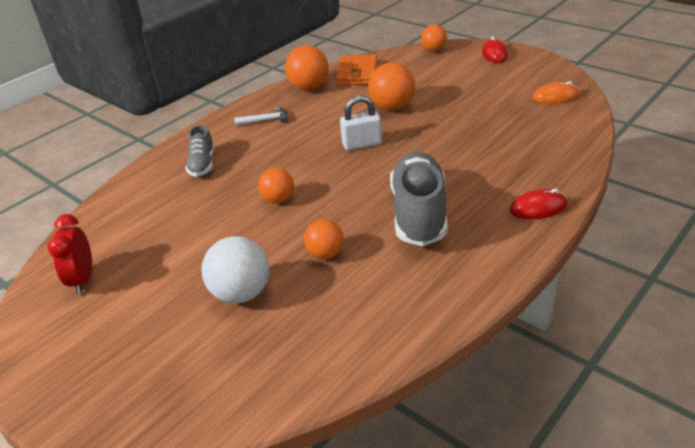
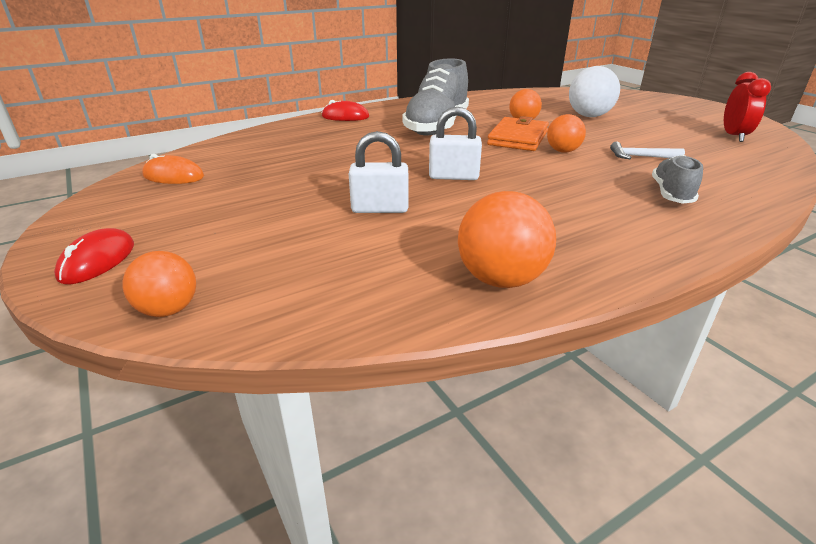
camera: 165 degrees left, 5 degrees down
white hammer [234,107,288,126] -> white hammer moved to [610,142,685,159]
orange wallet [337,55,377,86] -> orange wallet moved to [487,116,549,151]
orange ball [368,63,415,110] -> white padlock [349,131,408,213]

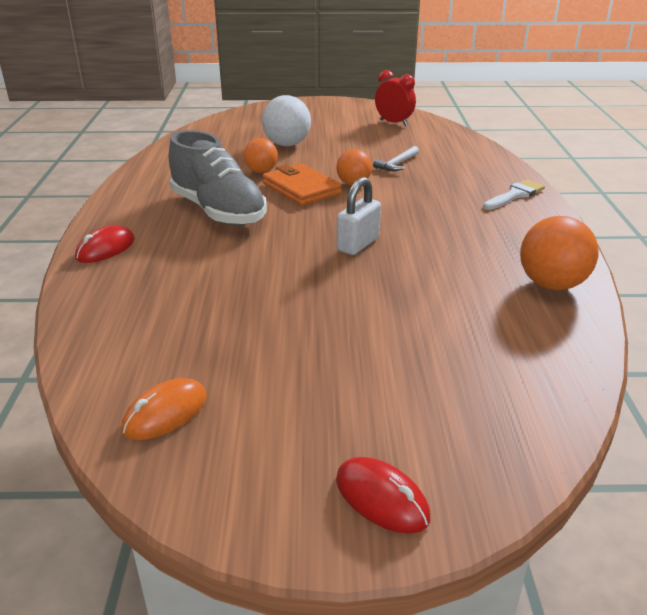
camera: 60 degrees left, 0 degrees up
orange ball [122,251,196,317] -> none
white padlock [349,131,408,213] -> none
grey shoe [652,155,703,204] -> none
none -> white brush [483,179,545,210]

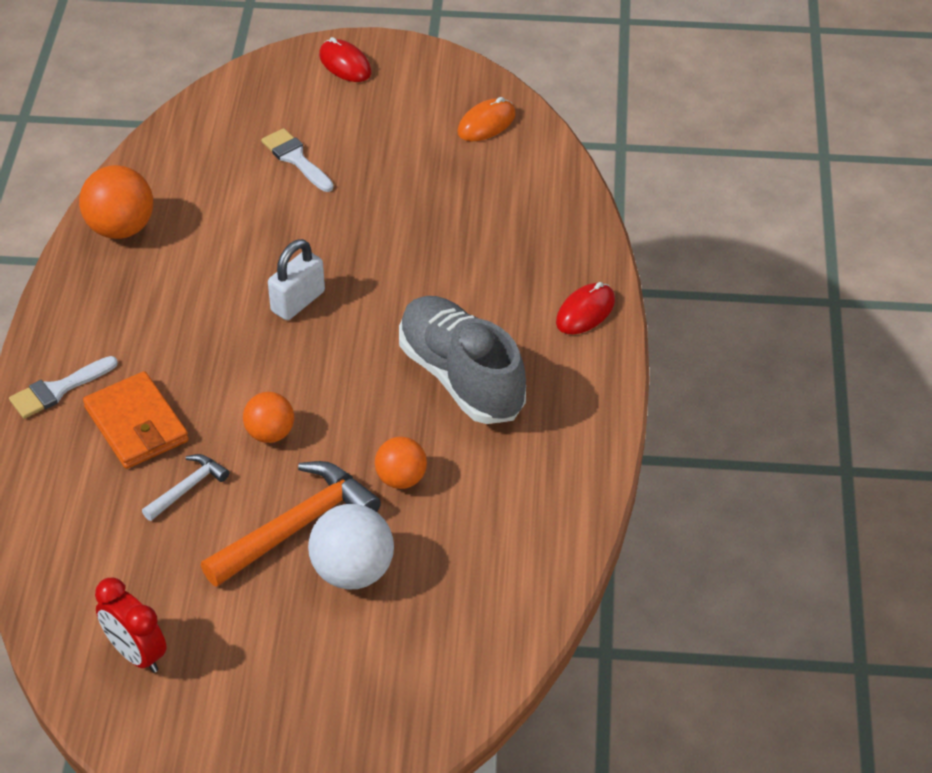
camera: 175 degrees left, 15 degrees up
orange wallet [263,163,342,206] -> orange wallet moved to [83,371,189,469]
none -> orange hammer [201,461,381,587]
none -> white brush [261,128,334,192]

